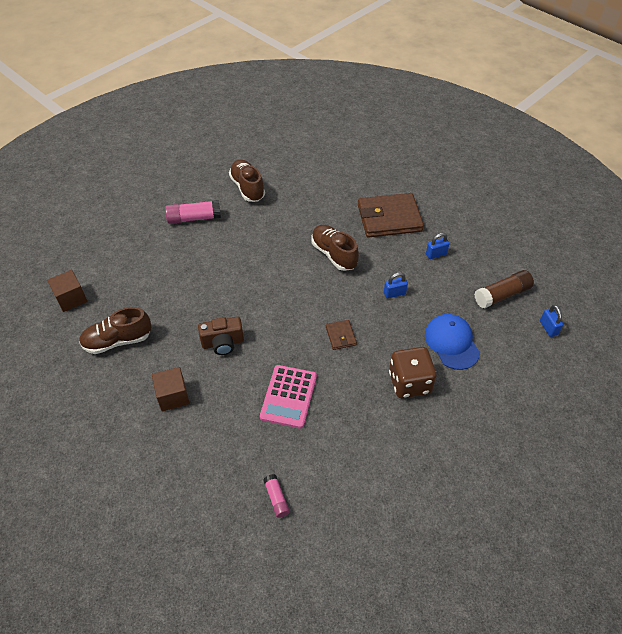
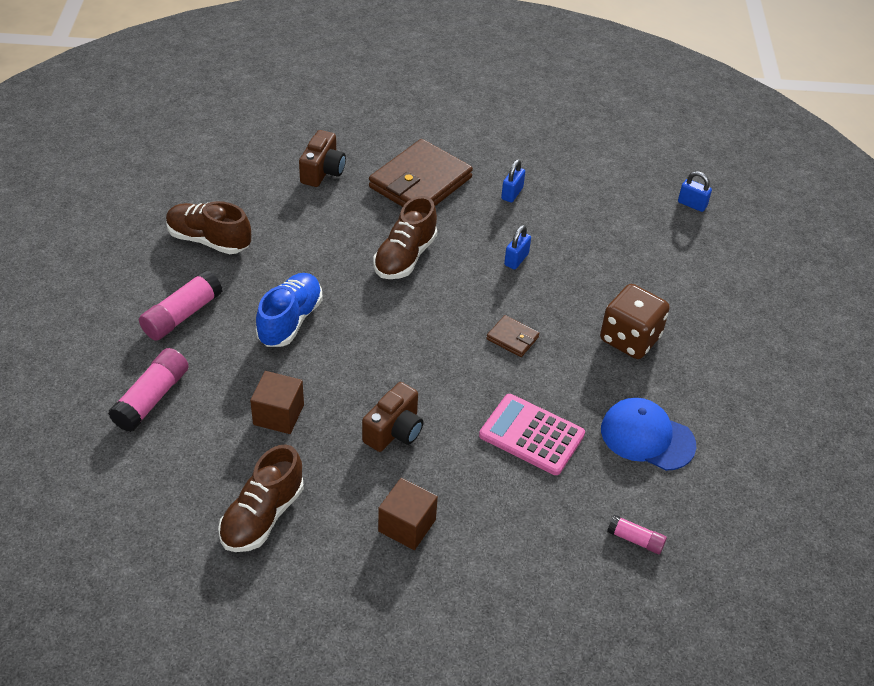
camera: 45 degrees left, 5 degrees down
brown cube [47,270,87,312] -> brown cube moved to [250,371,304,434]
pink calculator [260,365,317,429] -> pink calculator turned 150 degrees clockwise [479,394,585,475]
brown shoe [311,225,359,271] -> brown shoe turned 75 degrees counterclockwise [373,196,437,279]
blue cap [425,314,480,370] -> blue cap moved to [601,398,696,471]
brown glue stick [474,270,534,308] -> none
none -> pink glue stick [108,348,189,432]
none -> blue shoe [256,273,323,347]
none -> brown camera [299,130,346,187]

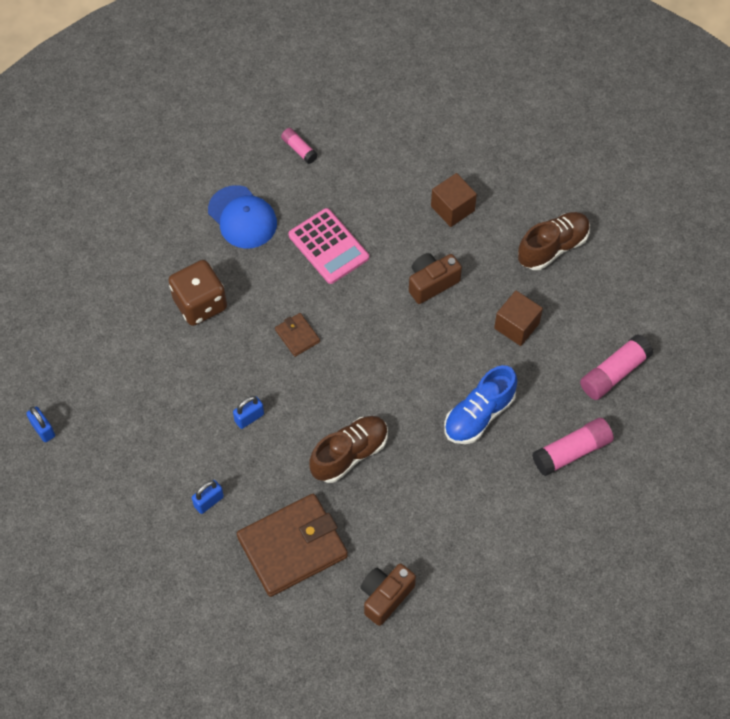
camera: 155 degrees left, 15 degrees up
brown shoe [166,201,251,254] -> none

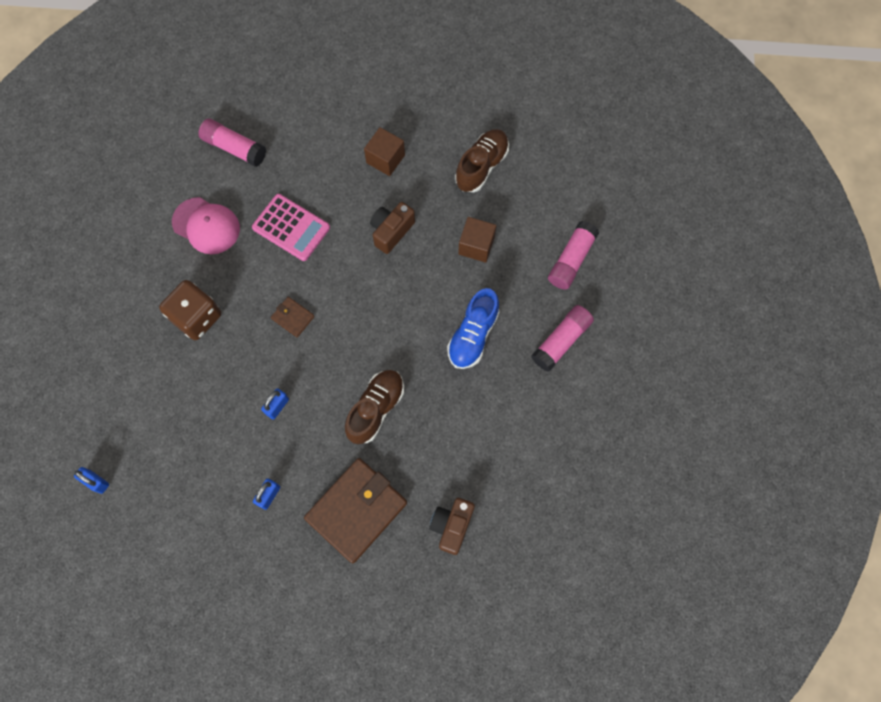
camera: 20 degrees left, 10 degrees up
blue cap [208,185,277,249] -> pink cap [172,197,240,254]
pink glue stick [281,128,318,164] -> pink glue stick [198,118,266,167], size x1.75

